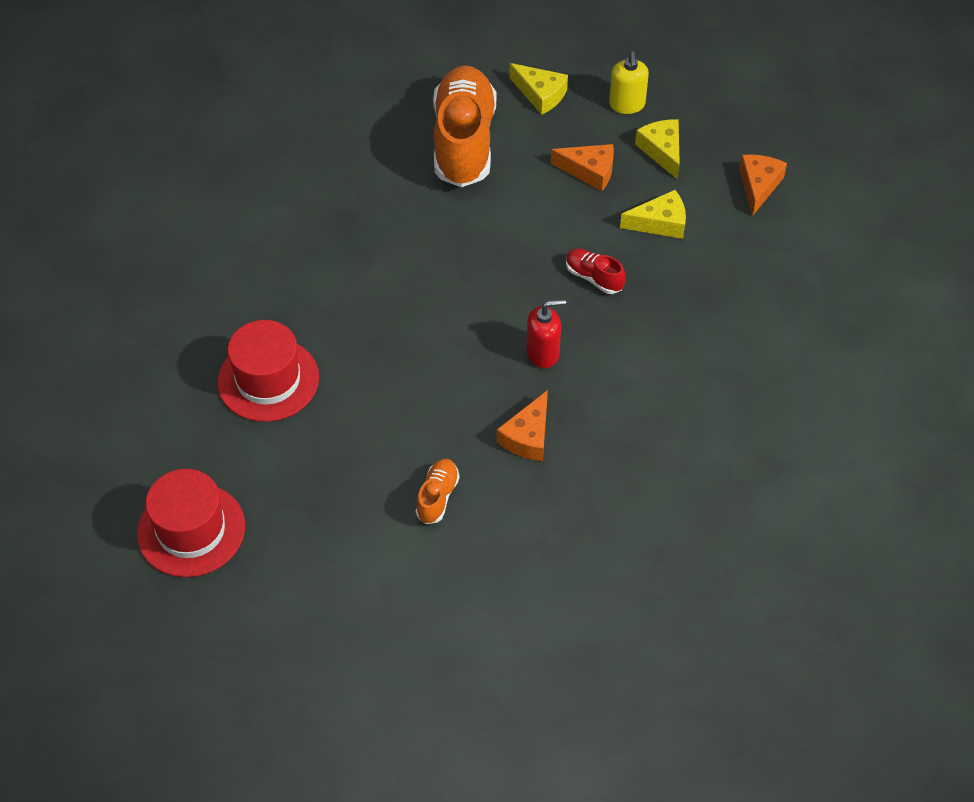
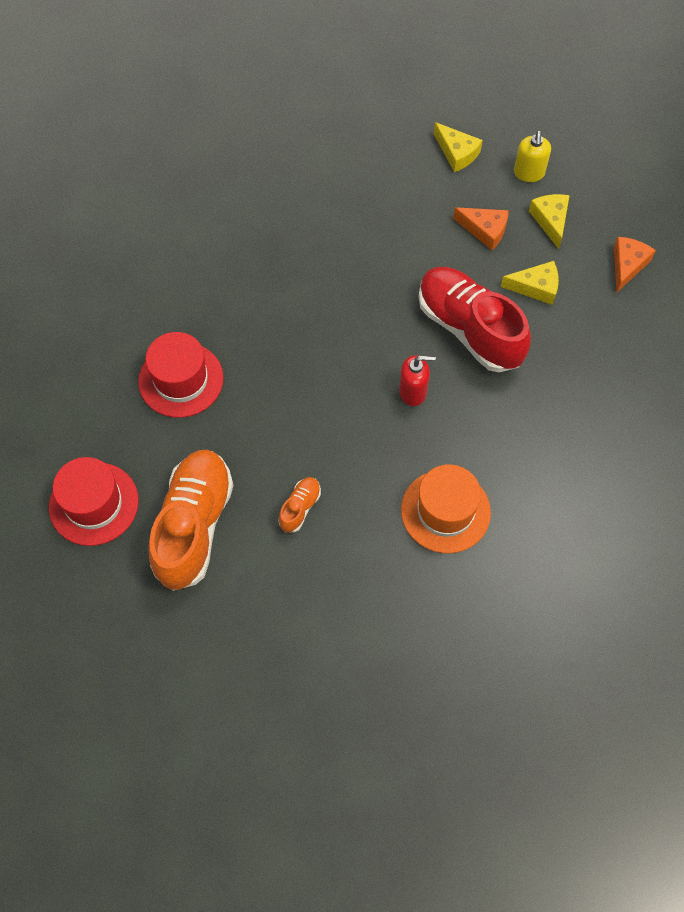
camera: 10 degrees right, 10 degrees up
orange shoe [433,65,497,187] -> orange shoe moved to [148,450,234,591]
orange cheese [497,390,548,461] -> none
red shoe [566,249,625,294] -> red shoe [419,267,531,372], size x2.31
none -> orange hat [401,464,491,553]

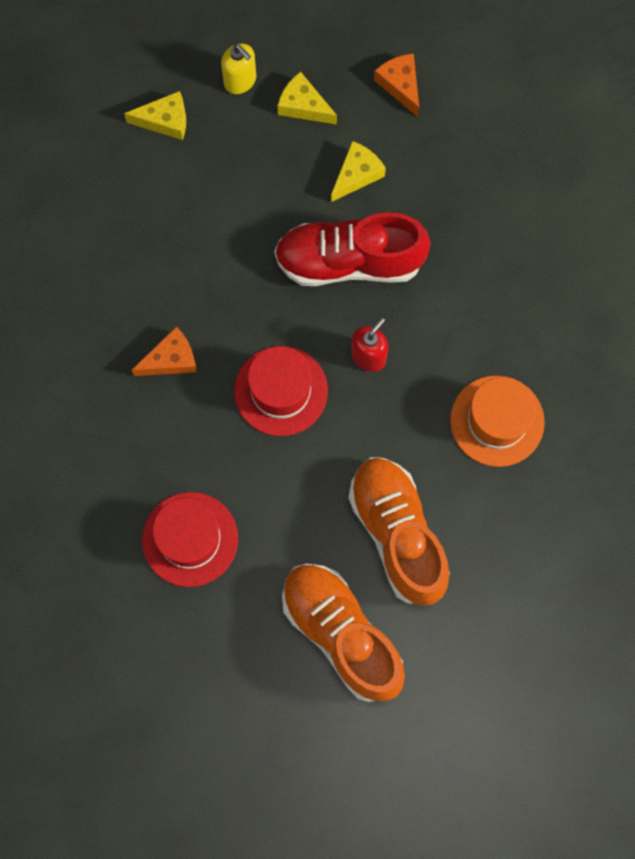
camera: 50 degrees left, 10 degrees up
red hat [49,457,139,546] -> red hat moved to [234,346,328,436]
orange shoe [278,477,321,532] -> orange shoe [348,457,450,606], size x2.31
orange cheese [453,207,509,250] -> orange cheese moved to [132,326,197,376]

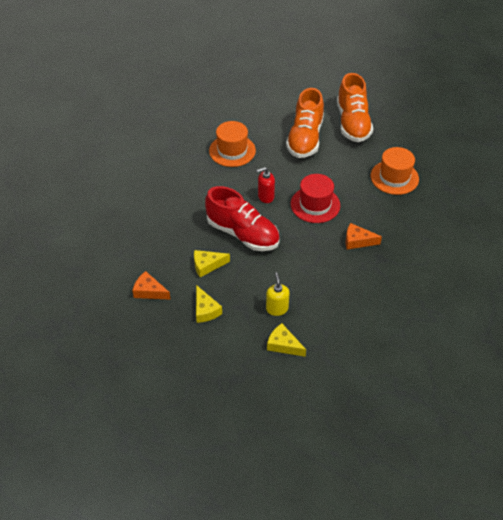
camera: 145 degrees left, 25 degrees down
red hat [142,492,238,587] -> orange hat [371,147,419,195]
yellow soap dispenser [221,43,256,94] -> yellow soap dispenser moved to [266,273,289,316]
orange cheese [374,53,419,117] -> orange cheese turned 105 degrees clockwise [132,271,171,300]

